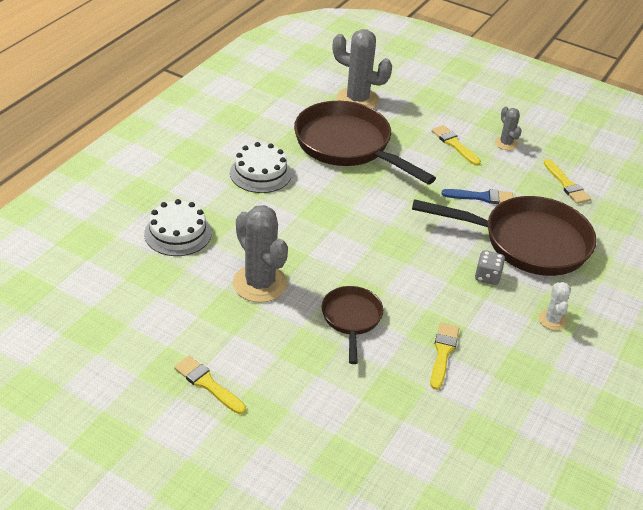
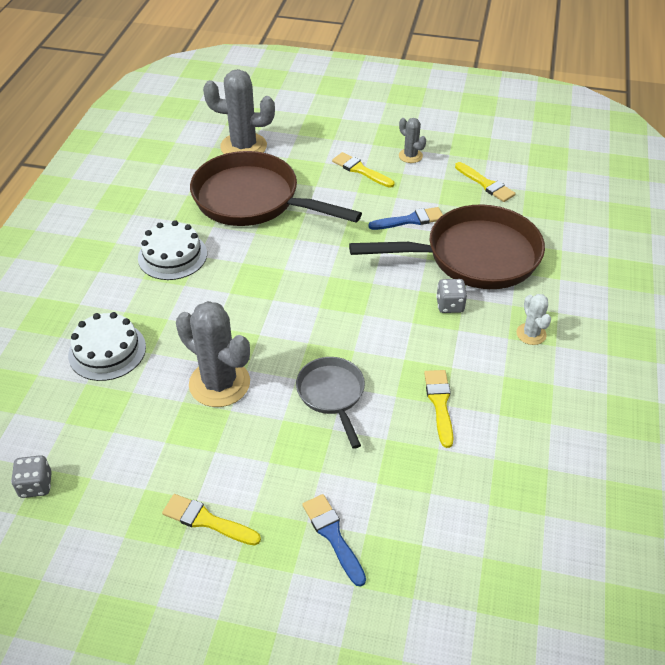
camera: 15 degrees left, 5 degrees up
brown pan [321,286,383,364] -> grey pan [296,357,365,449]
none -> grey dice [11,455,52,498]
none -> blue brush [302,494,366,587]

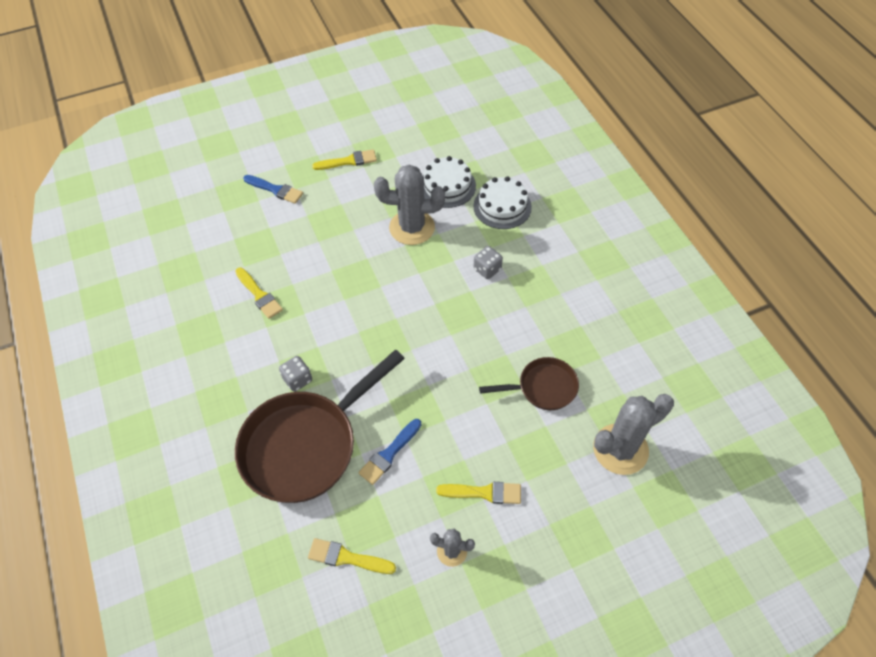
camera: 145 degrees right, 10 degrees up
grey dice [11,455,52,498] -> grey dice moved to [474,246,503,279]
white cake [138,220,207,280] -> white cake moved to [423,156,476,208]
brown pan [190,151,362,226] -> brown pan [479,357,579,410], size x0.52
grey pan [296,357,365,449] -> none
white cactus [516,294,551,345] -> none

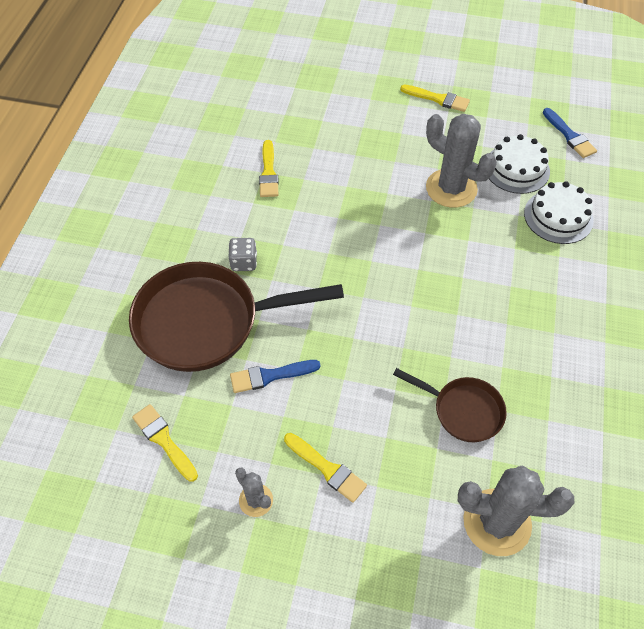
camera: 35 degrees right, 0 degrees up
blue brush [243,175,303,204] -> blue brush moved to [543,108,597,158]
grey dice [474,246,503,279] -> none

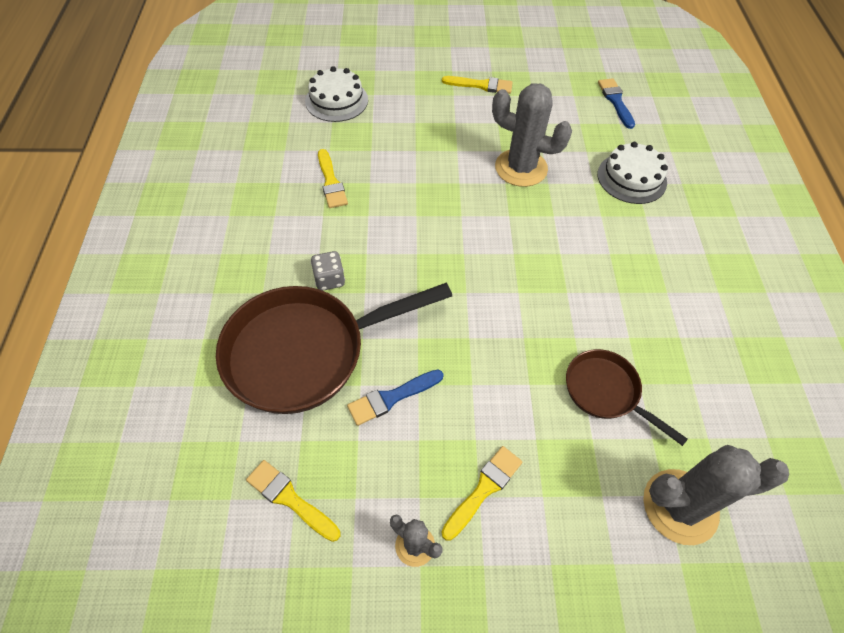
camera: 15 degrees left, 0 degrees up
yellow brush [284,433,367,503] -> yellow brush turned 75 degrees counterclockwise [441,446,522,541]
brown pan [393,368,507,442] -> brown pan turned 150 degrees counterclockwise [566,349,688,446]
white cake [489,134,550,194] -> white cake moved to [305,66,368,122]
blue brush [543,108,597,158] -> blue brush turned 150 degrees counterclockwise [598,78,635,129]

